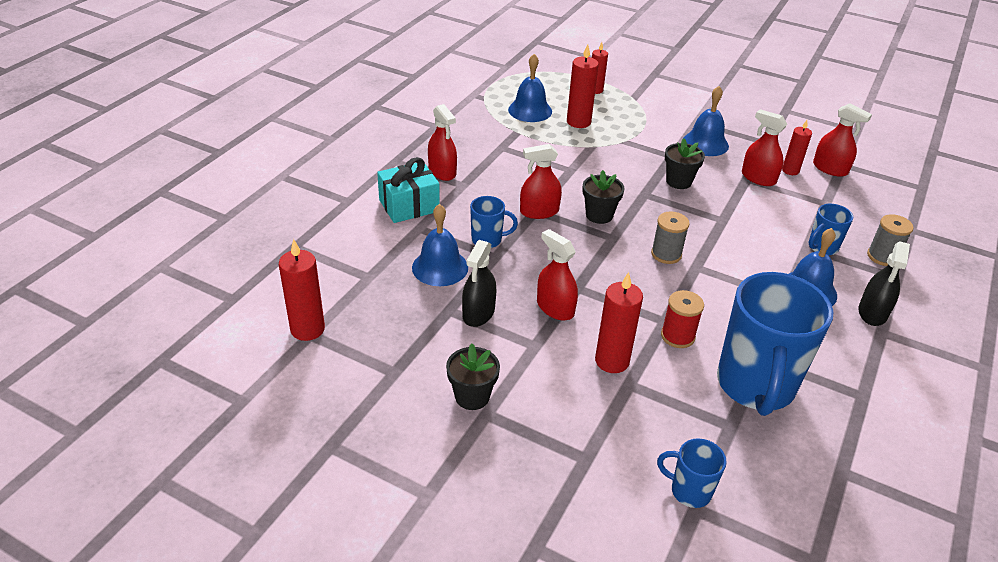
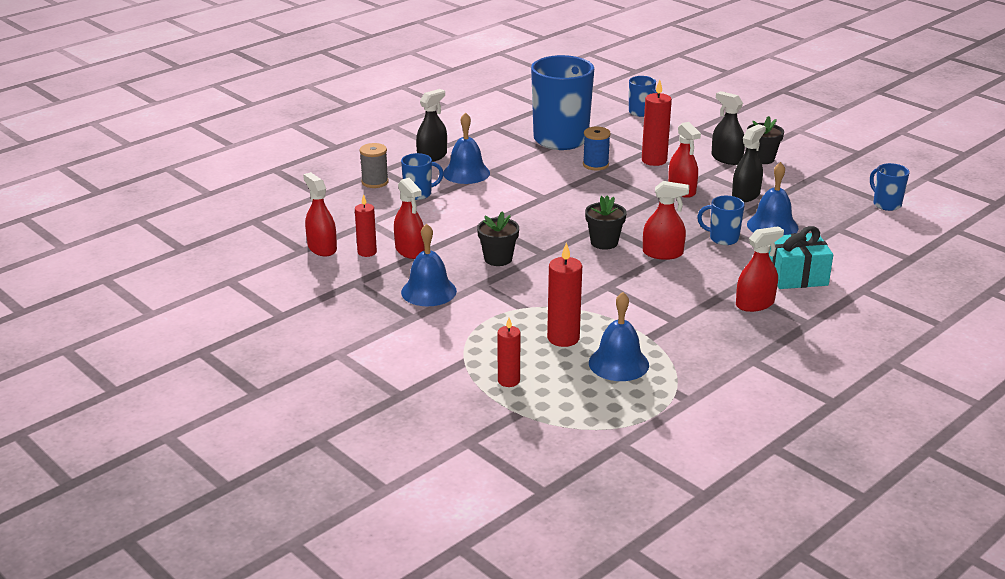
camera: 160 degrees left, 10 degrees down
red candle [279,239,325,341] -> blue mug [870,163,909,211]
red spray bottle [428,104,457,181] -> red spray bottle turned 75 degrees clockwise [736,226,784,312]
grey spool [651,211,690,264] -> none
red spool [661,290,704,348] -> blue spool [583,127,611,171]
none -> black spray bottle [712,91,745,165]

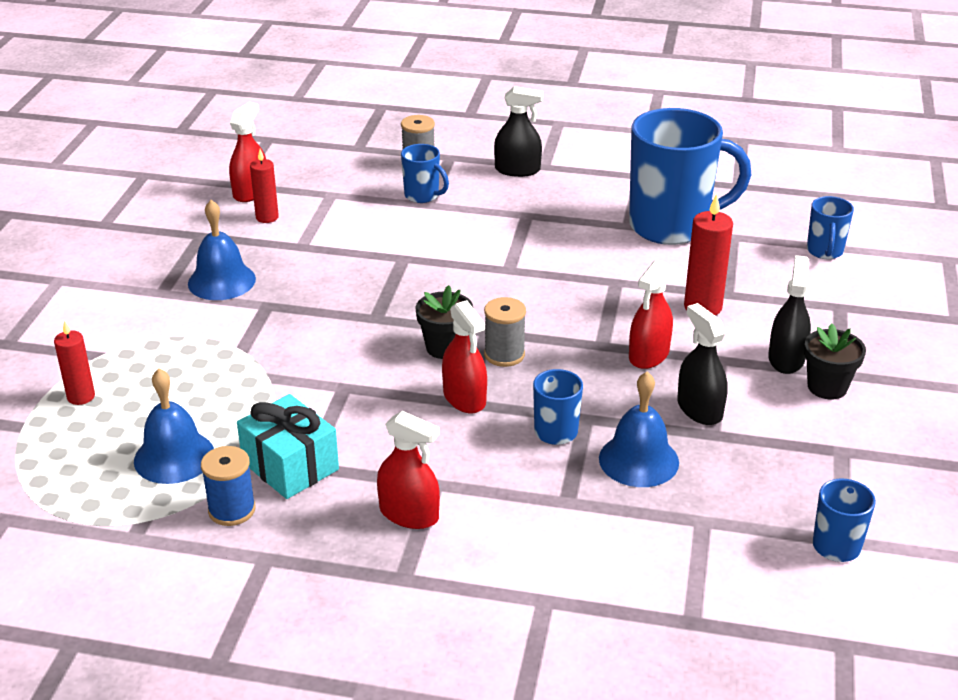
camera: 55 degrees right, 5 degrees up
red spray bottle [394,178,425,259] -> none
blue bell [443,112,490,184] -> none
black flower pot [477,211,519,266] -> none
red candle [547,243,582,347] -> none
blue spool [583,127,611,171] -> blue spool moved to [201,446,256,526]
black spray bottle [732,124,766,202] -> black spray bottle turned 120 degrees counterclockwise [677,303,728,425]
turquoise gift [769,226,833,289] -> turquoise gift moved to [237,394,339,499]
none -> grey spool [484,297,526,367]

